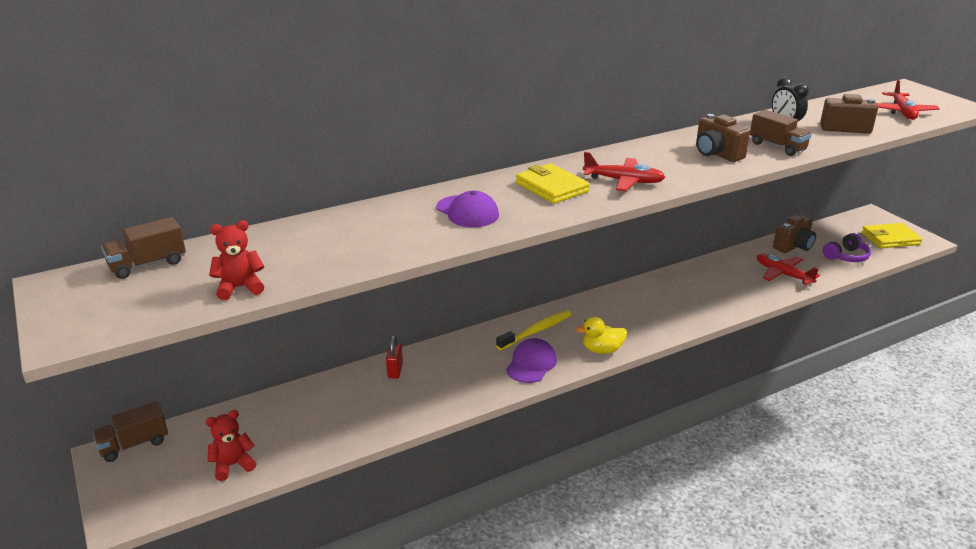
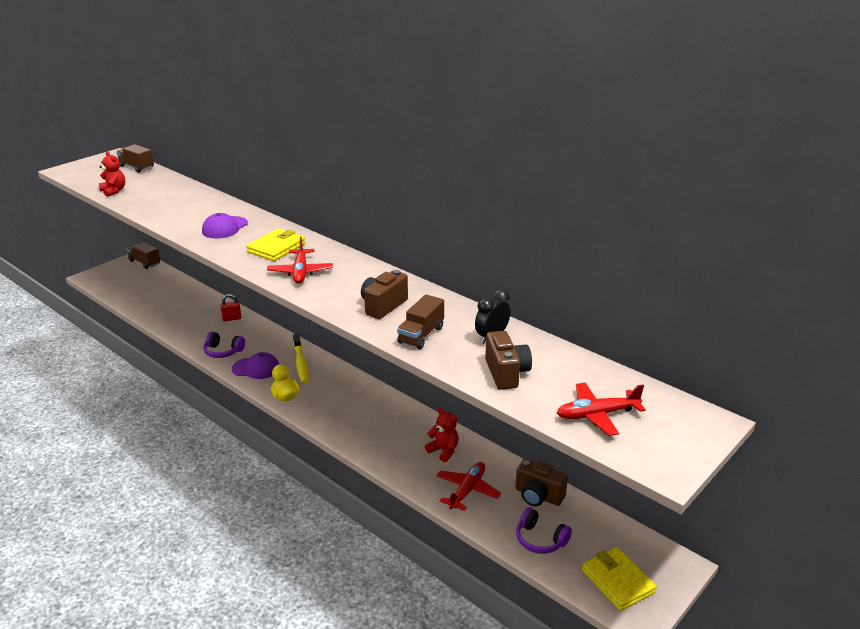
camera: 70 degrees right, 0 degrees up
red teddy bear [206,410,256,481] -> red teddy bear moved to [425,408,459,462]
yellow toothbrush [496,310,572,350] -> yellow toothbrush turned 45 degrees clockwise [293,334,309,383]
none -> purple headphones [203,332,245,358]

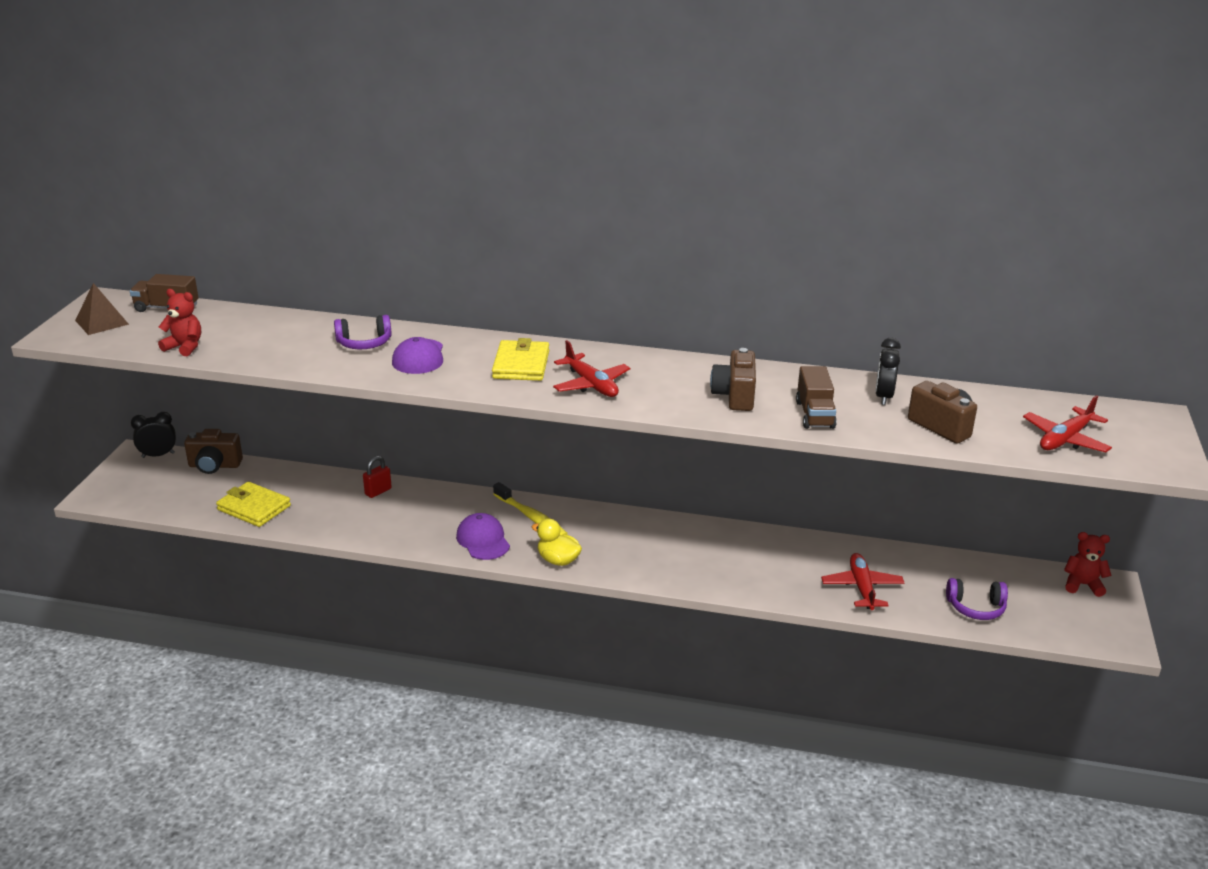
camera: 30 degrees left, 0 degrees up
brown truck [127,242,160,269] -> black clock [131,412,176,458]
purple headphones [203,332,245,358] -> purple headphones moved to [334,315,392,349]
purple cap [232,352,279,379] -> purple cap turned 90 degrees counterclockwise [456,513,510,560]
red teddy bear [425,408,459,462] -> red teddy bear moved to [1064,532,1112,597]
brown camera [515,459,568,506] -> brown camera moved to [184,429,243,474]
yellow wallet [582,547,657,611] -> yellow wallet moved to [216,482,291,527]
none -> brown pyramid [75,283,129,335]

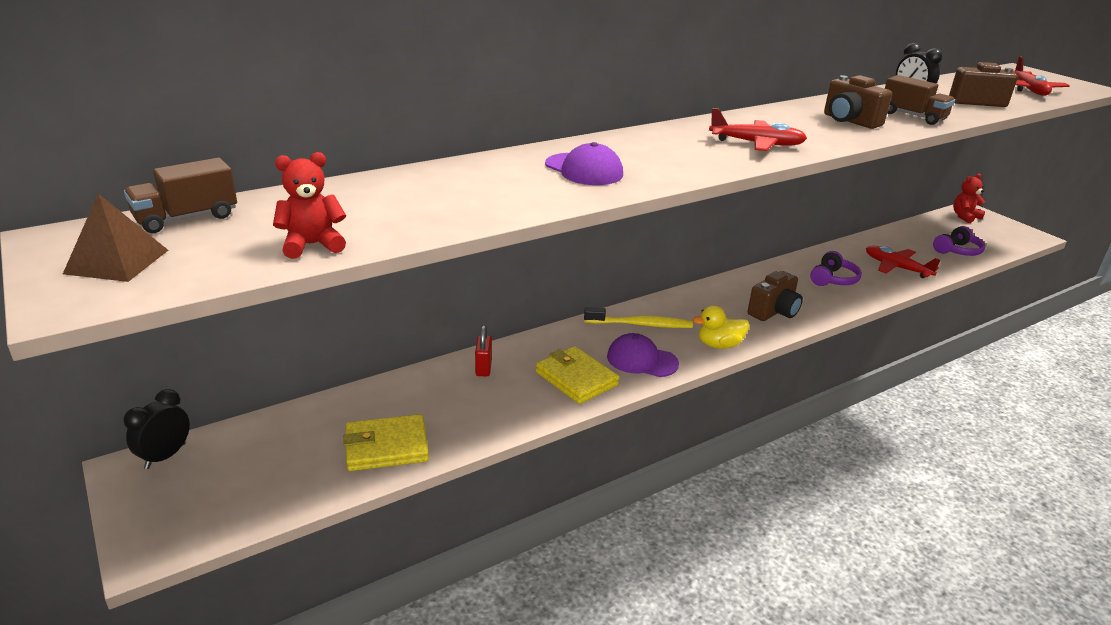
camera: 45 degrees left, 0 degrees up
brown camera [184,429,243,474] -> brown camera moved to [748,271,803,321]
purple headphones [334,315,392,349] -> purple headphones moved to [810,251,862,286]
yellow wallet [492,338,549,381] -> yellow wallet moved to [536,346,619,404]

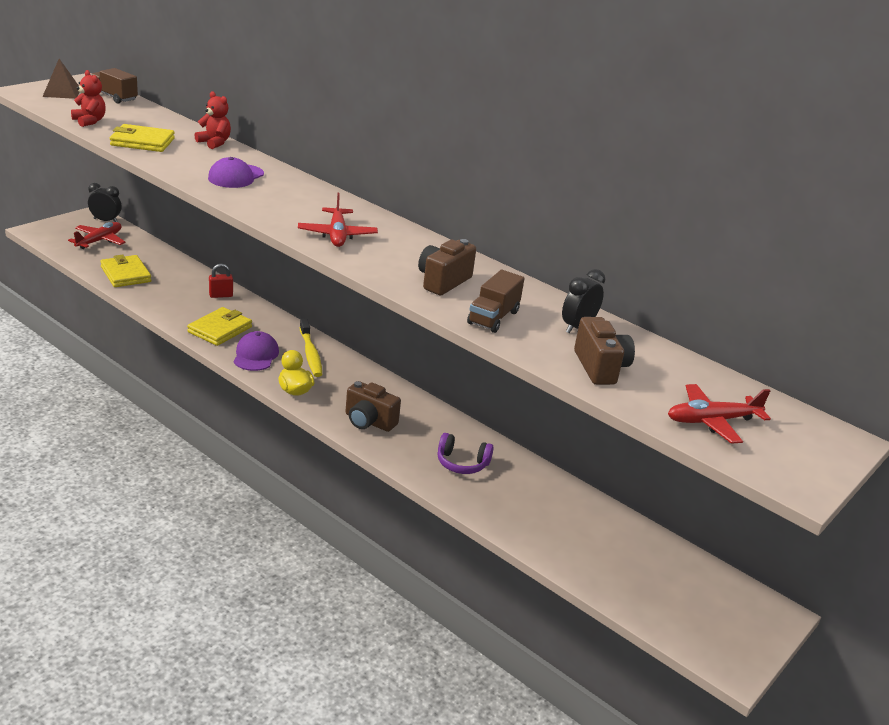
camera: 70 degrees right, 0 degrees up
red plane [866,245,940,278] -> red plane moved to [68,222,126,249]
purple headphones [933,226,986,256] -> none
red teddy bear [953,174,985,223] -> red teddy bear moved to [194,91,231,149]
none -> yellow wallet [110,124,175,152]

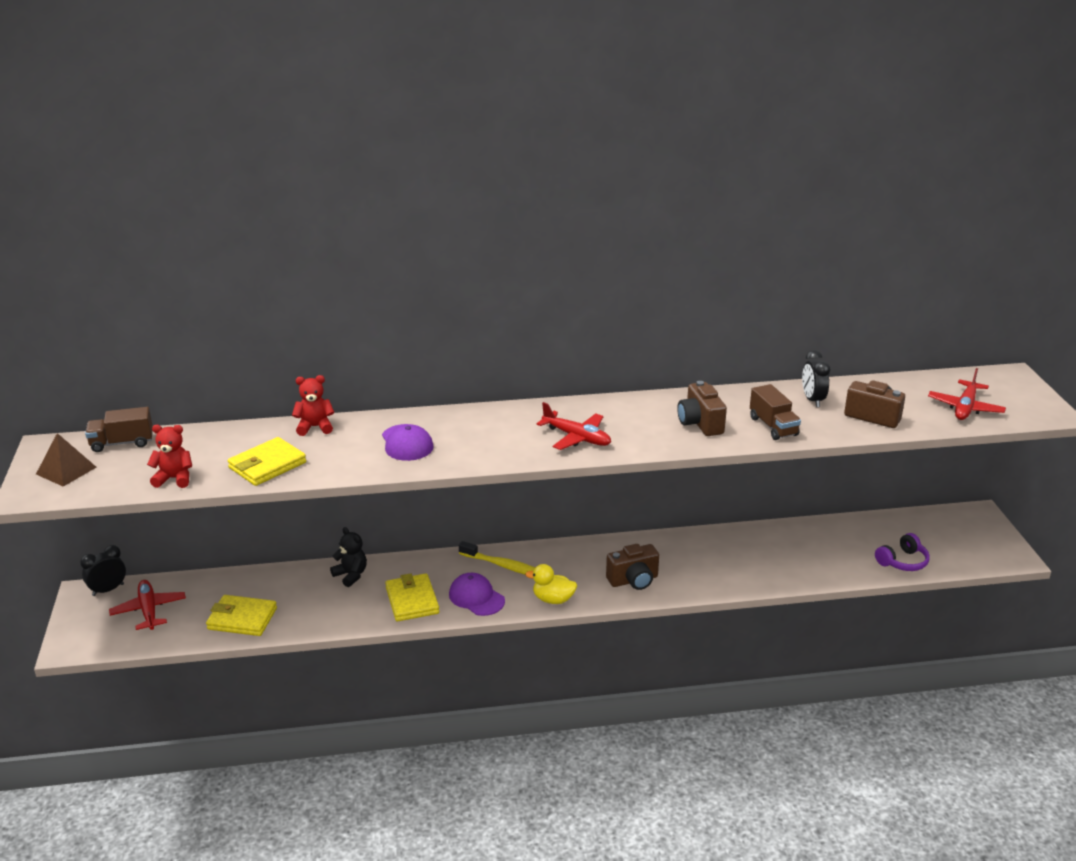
camera: 45 degrees left, 0 degrees up
red padlock [209,264,233,298] -> black teddy bear [330,527,367,587]
purple headphones [438,433,494,474] -> purple headphones moved to [875,533,930,571]

